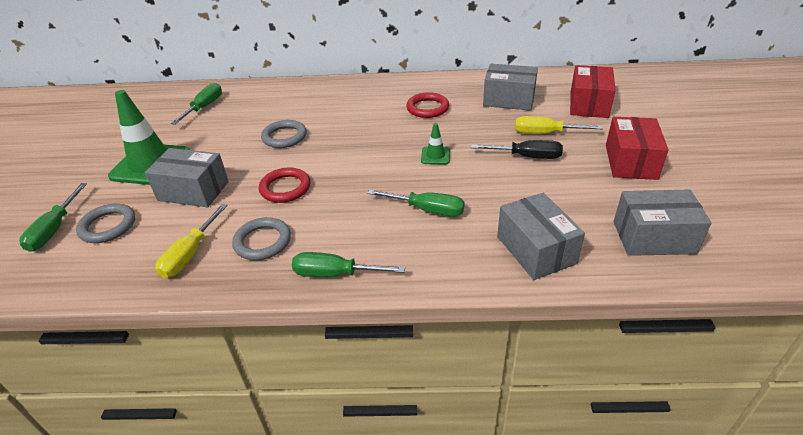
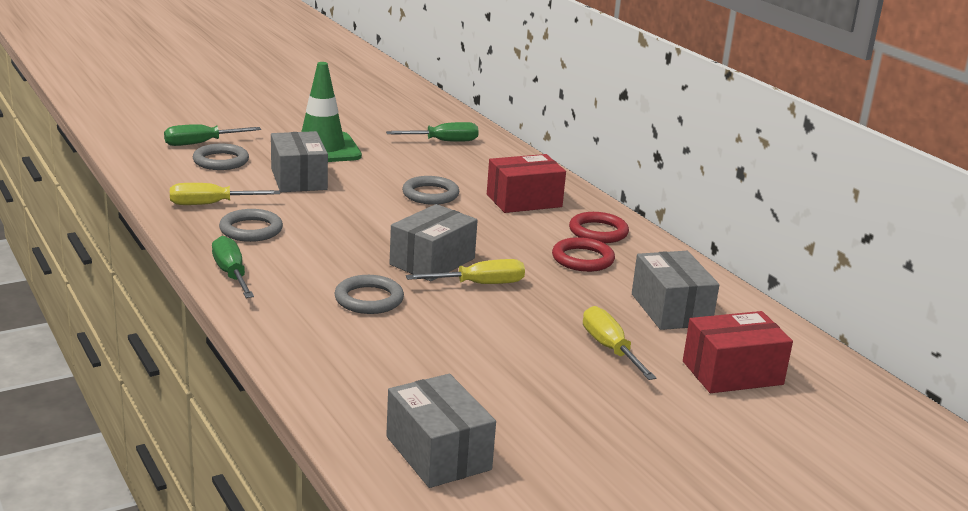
camera: 55 degrees right, 15 degrees down
red ring [259,168,311,203] -> red ring moved to [569,212,629,243]
green screwdriver [367,189,465,217] -> grey ring [334,275,404,314]
green traffic cone [421,123,450,164] -> yellow screwdriver [406,259,525,284]
black screwdriver [471,140,563,159] -> none
grey box [497,193,585,280] -> grey box moved to [389,204,478,281]
red box [606,117,669,180] -> red box moved to [487,154,566,213]

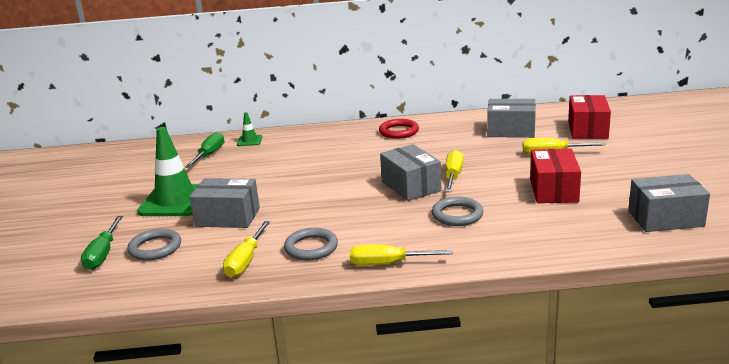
camera: 60 degrees left, 0 degrees up
green screwdriver [212,236,254,298] -> yellow screwdriver [350,245,453,266]
grey ring [402,176,459,205] -> none
red box [487,154,566,213] -> red box moved to [530,148,581,203]
red ring [552,237,615,272] -> none
none -> green traffic cone [237,112,262,146]

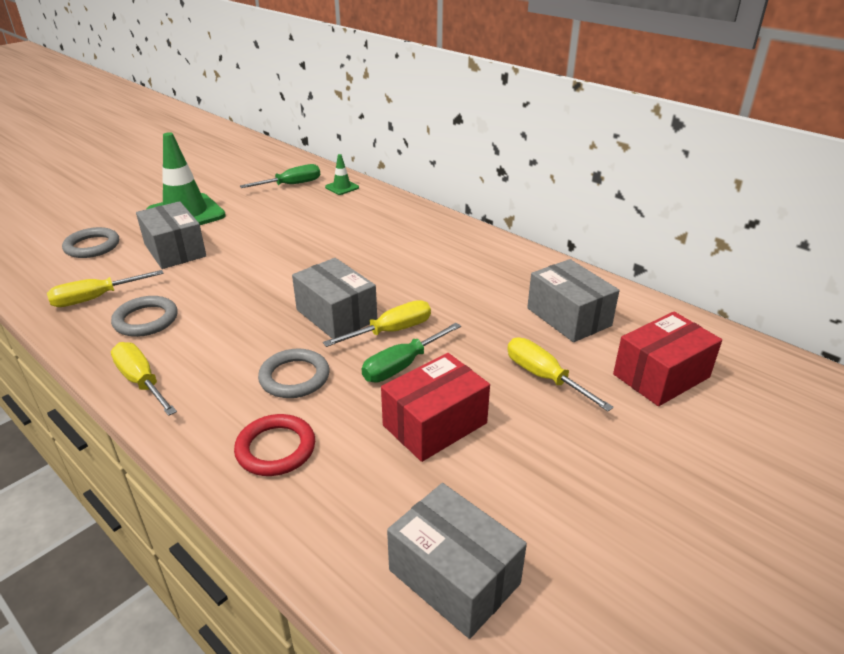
camera: 45 degrees right, 10 degrees up
green screwdriver [81,216,123,270] -> green screwdriver moved to [361,323,461,382]
red ring [379,119,419,139] -> red ring moved to [234,414,315,476]
grey box [380,144,441,201] -> grey box turned 60 degrees counterclockwise [292,258,377,339]

